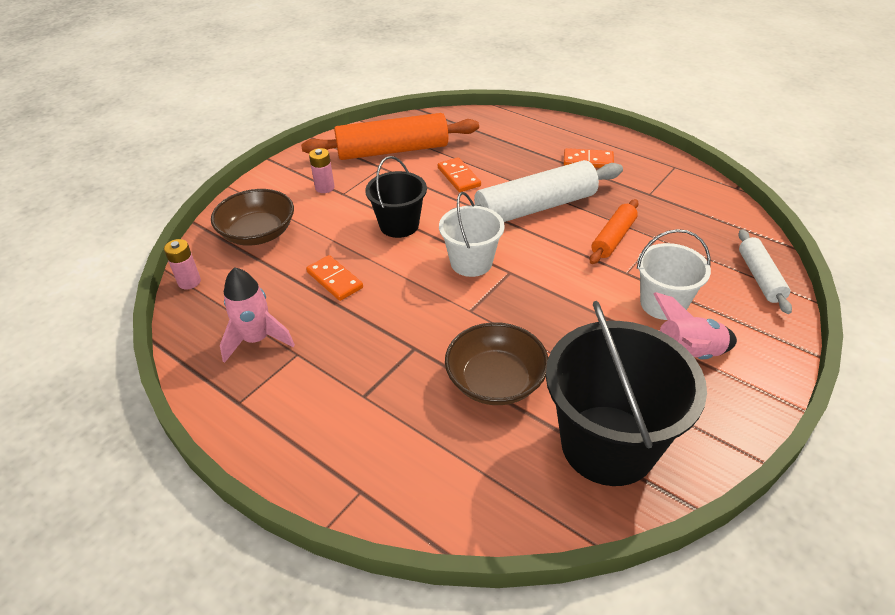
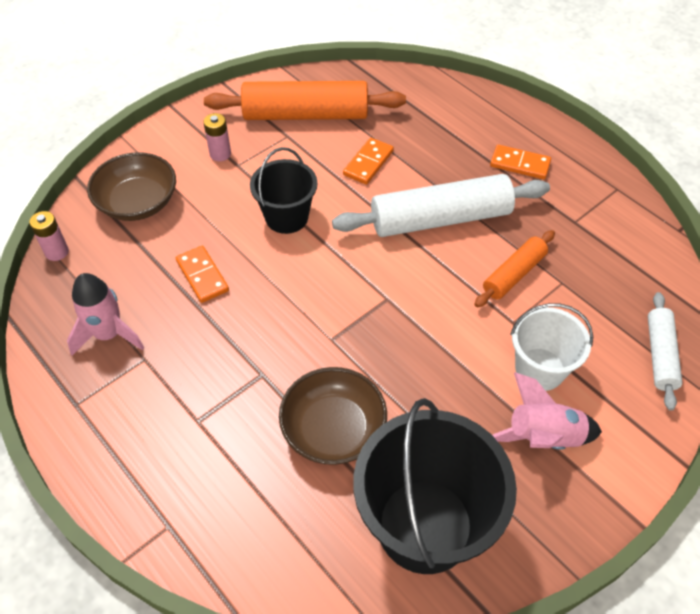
camera: 10 degrees right, 10 degrees up
orange domino [438,157,481,192] -> orange domino turned 45 degrees clockwise [343,138,394,185]
white bucket [439,192,505,277] -> none

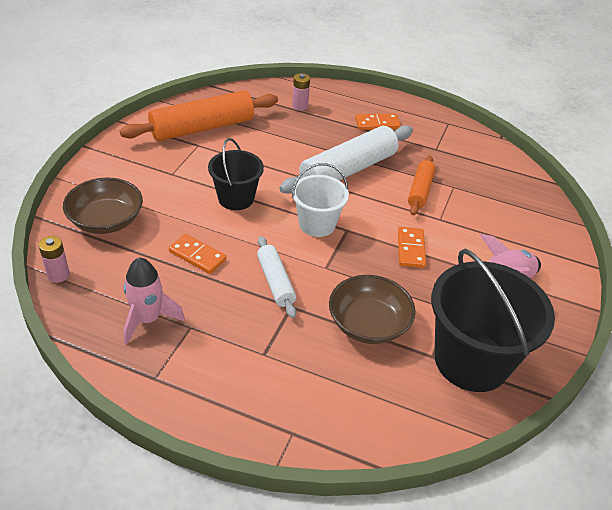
camera: 30 degrees left, 10 degrees down
pink battery [203,113,231,161] -> pink battery moved to [292,73,310,111]
orange domino [343,138,394,185] -> orange domino moved to [398,227,426,268]
white bucket [510,303,593,391] -> white bucket moved to [292,163,349,237]
white rolling pin [648,292,682,411] -> white rolling pin moved to [257,236,296,318]

